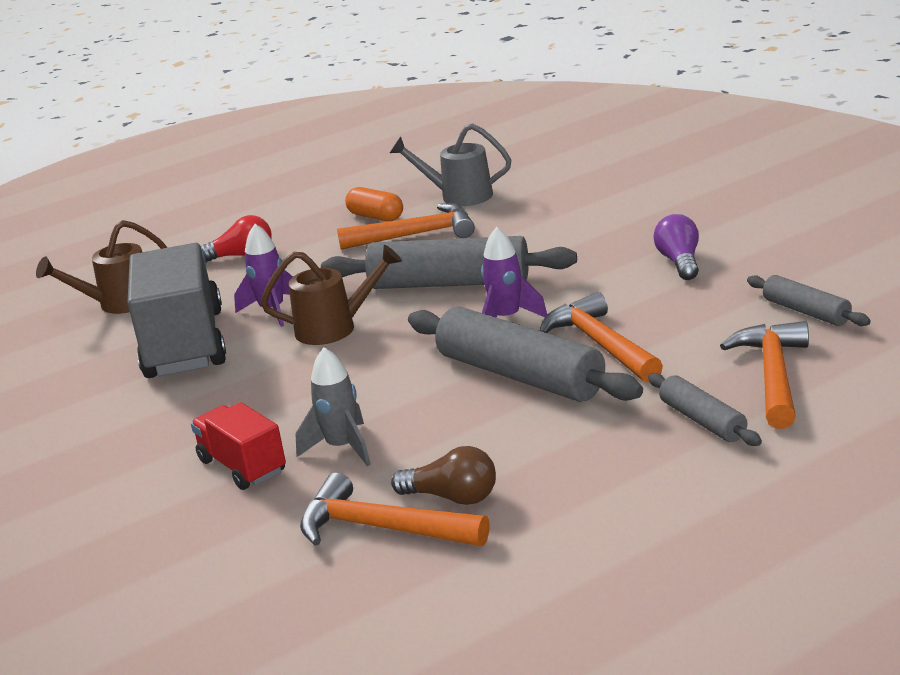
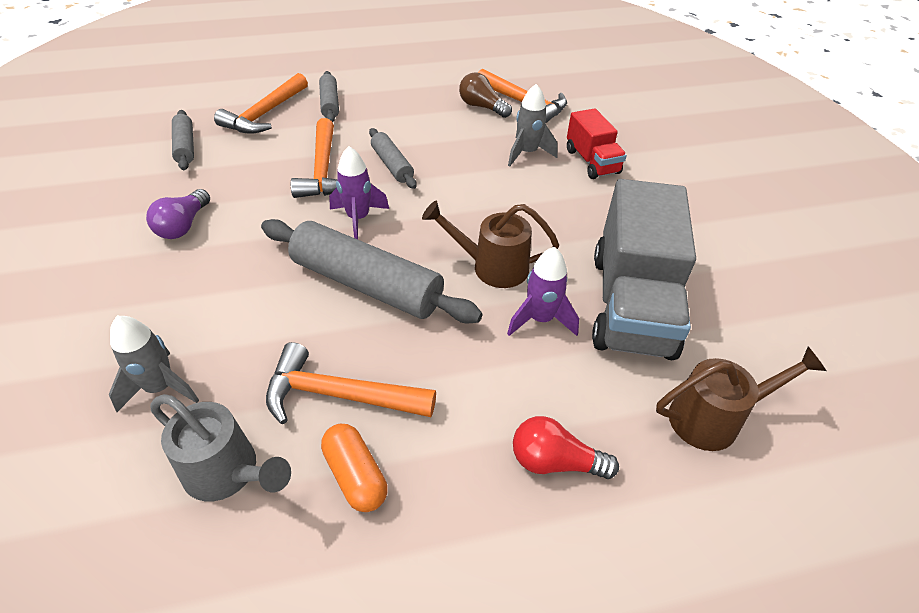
camera: 165 degrees left, 20 degrees up
grey rolling pin [408,307,643,402] -> grey rolling pin [369,128,417,189], size x0.52
none -> grey rocket [109,316,199,412]

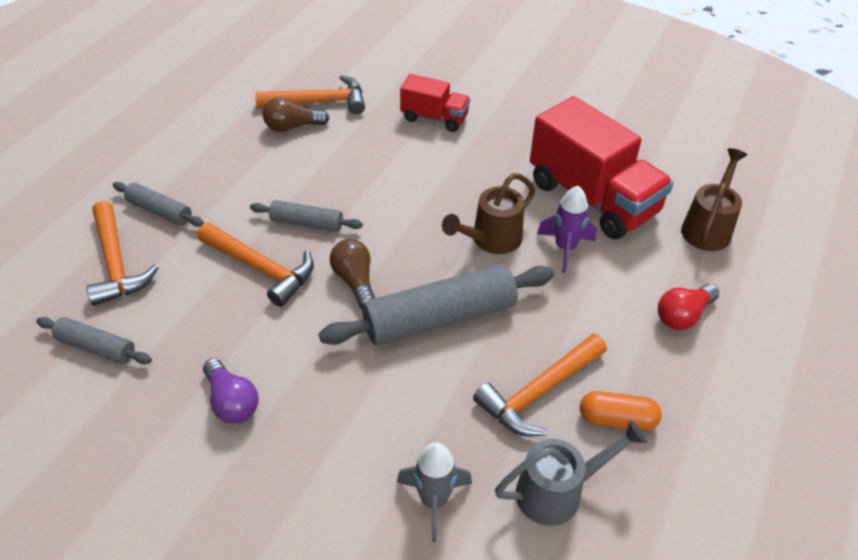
camera: 50 degrees left, 0 degrees up
purple rocket [329,146,389,239] -> brown light bulb [330,239,375,309]
grey rocket [508,84,558,166] -> none
grey truck [592,179,696,360] -> red truck [530,96,674,239]

